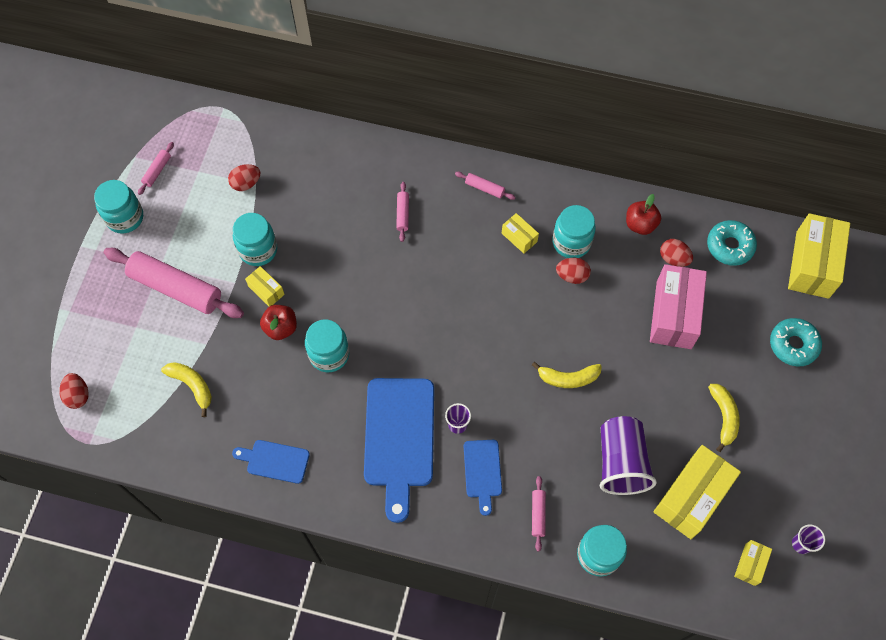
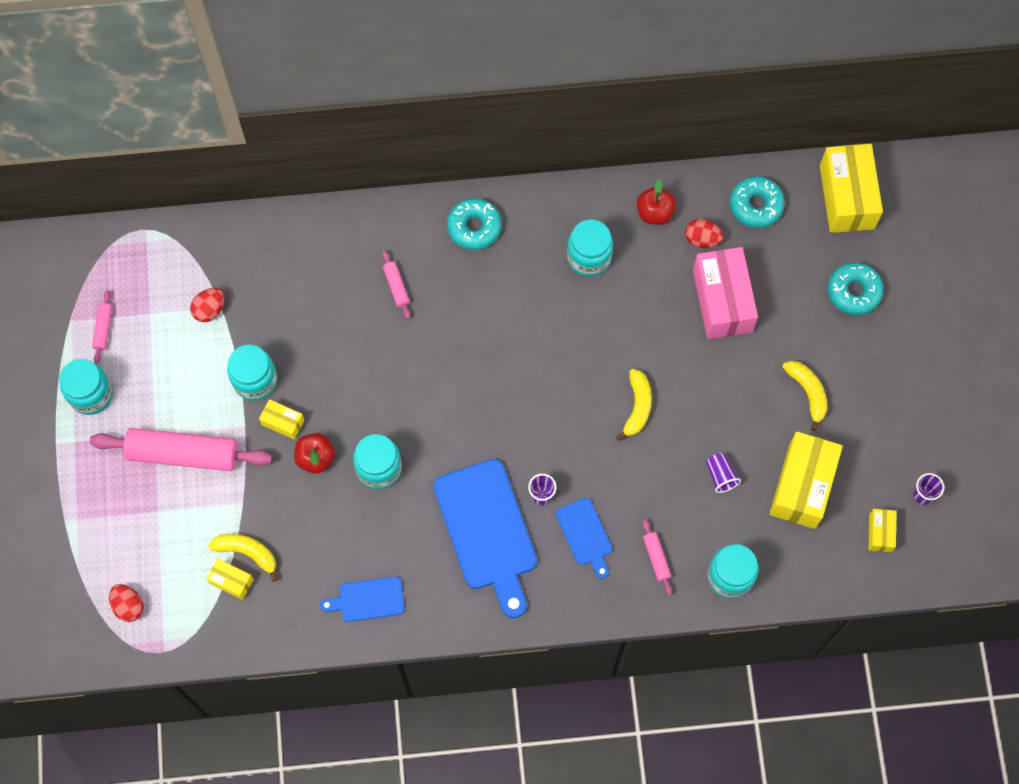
camera: 20 degrees left, 5 degrees up
pink rolling pin [455,172,516,200] -> turquoise donut [447,198,501,250]
yellow box [502,213,539,253] -> yellow box moved to [206,559,254,600]
yellow banana [532,362,602,388] -> yellow banana turned 60 degrees counterclockwise [616,369,652,441]
red egg [556,258,591,284] -> none
purple cup [600,416,657,495] -> purple cup [706,453,741,493], size x0.47

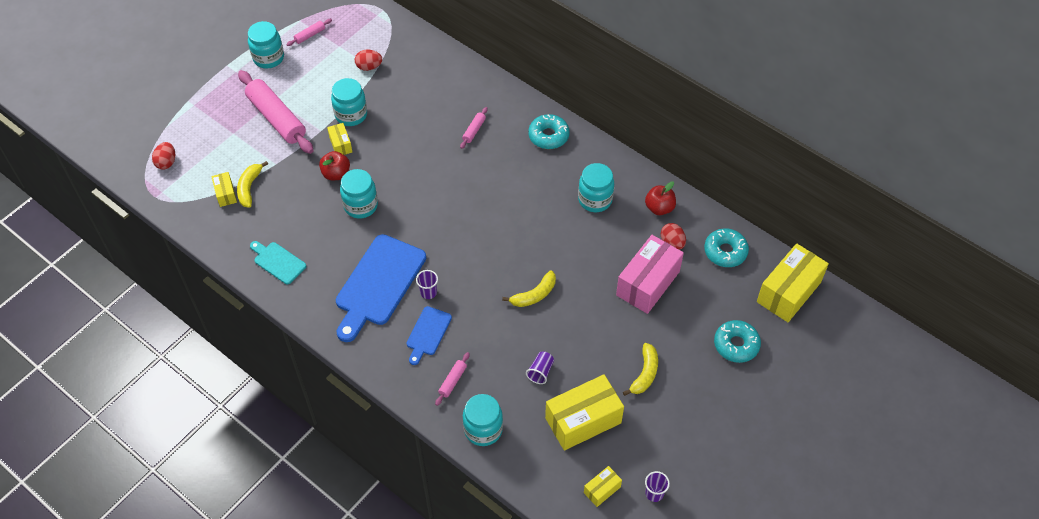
camera: 45 degrees right, 15 degrees down
yellow banana [208,534,278,582] -> yellow banana turned 150 degrees counterclockwise [237,161,268,208]
blue cutting board [320,577,405,622] -> turquoise cutting board [250,241,306,284]

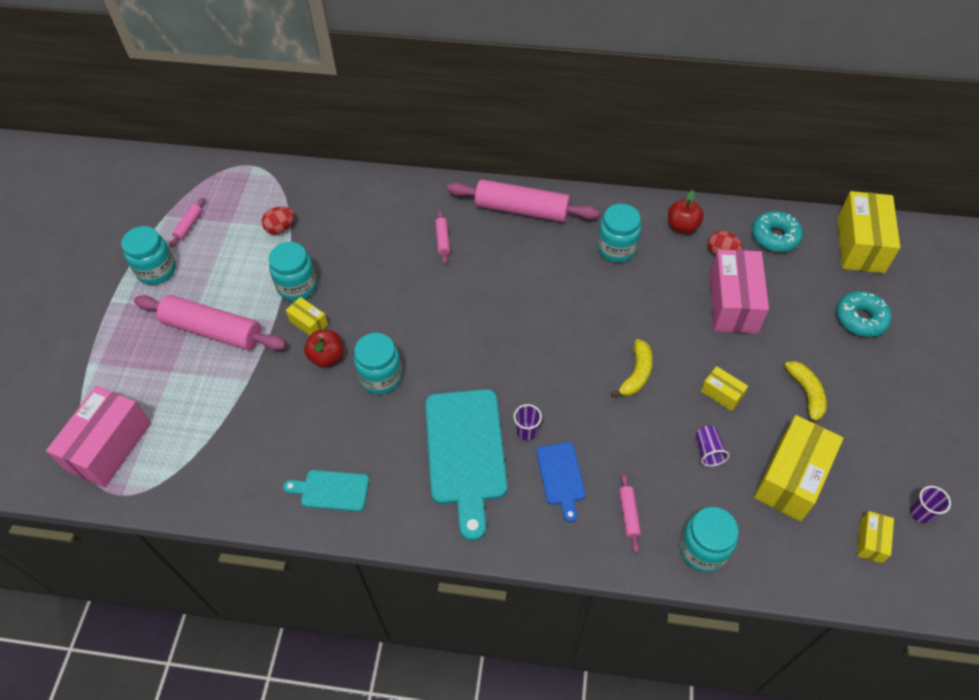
camera: 30 degrees left, 0 degrees up
red egg [152,142,175,170] -> pink box [46,386,151,487]
yellow box [211,172,237,207] -> yellow box moved to [701,366,748,411]
yellow banana [237,161,268,208] -> none
blue cutting board [336,234,426,342] -> turquoise cutting board [425,389,507,541]
turquoise donut [528,114,570,149] -> pink rolling pin [447,179,599,222]

